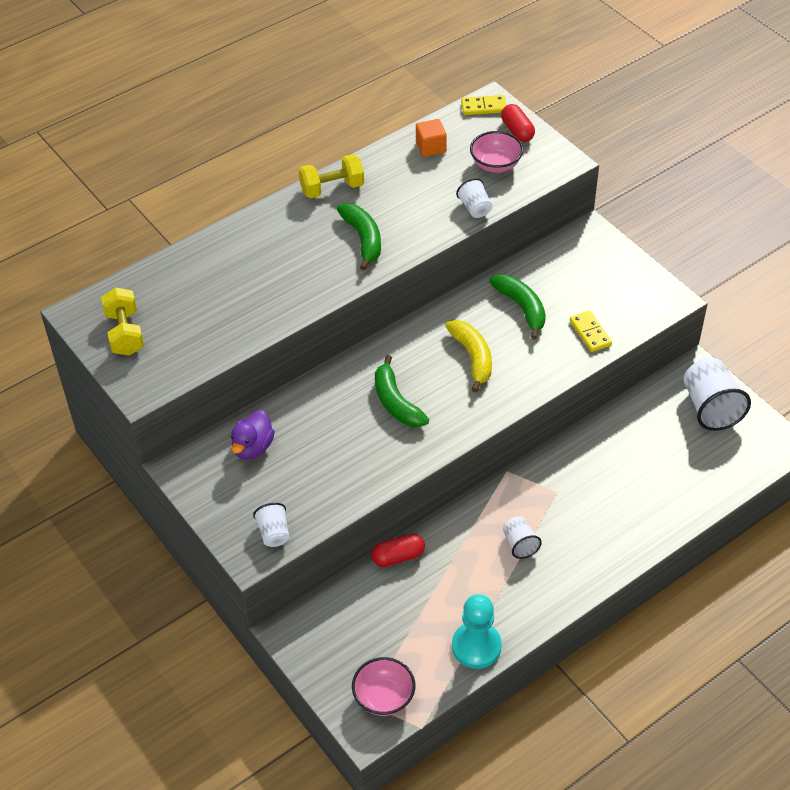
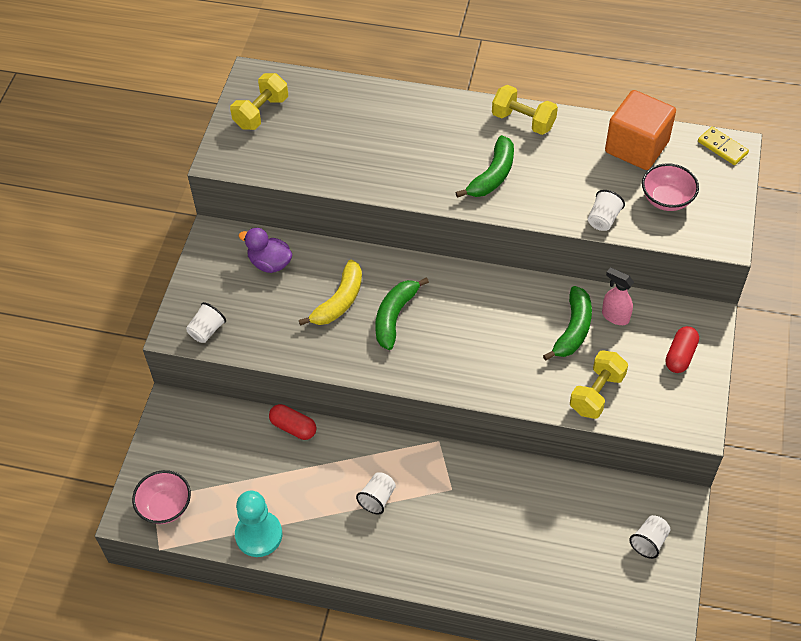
camera: 50 degrees right, 5 degrees up
purple duck [231,410,275,460] -> purple duck turned 45 degrees clockwise [239,228,292,273]
orange cube [416,119,447,157] -> orange cube [605,90,676,170], size x1.89
yellow banana [445,320,492,392] -> yellow banana moved to [299,260,362,326]
red capsule [501,104,535,142] -> red capsule moved to [665,326,699,373]
yellow domino [570,311,612,352] -> yellow dumbbell [570,351,628,419]
white cup [684,358,751,431] -> white cup [629,515,671,559], size x0.54
none -> pink spray bottle [602,267,634,325]

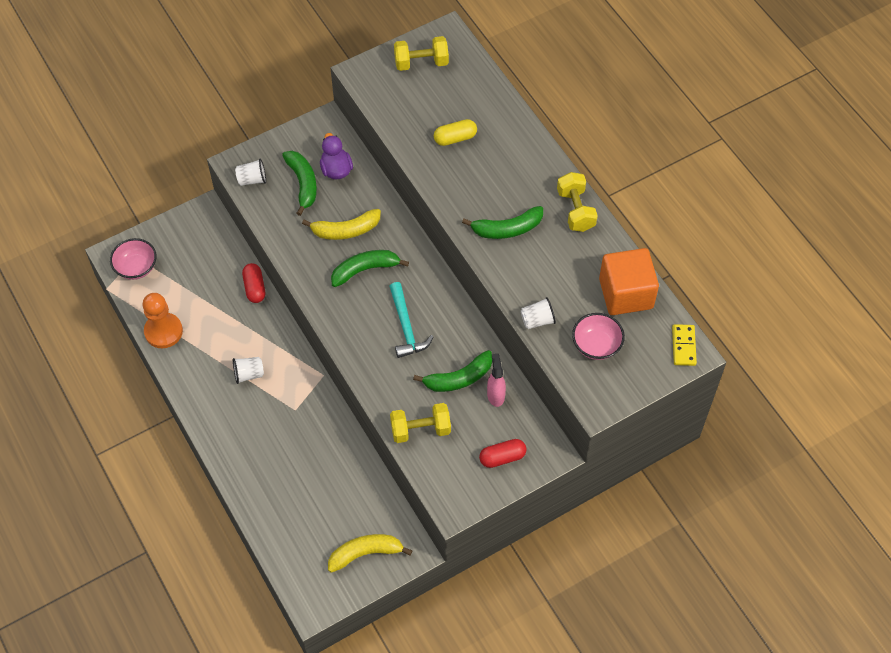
camera: 45 degrees right, 5 degrees up
turquoise pawn [235,491,282,557] -> orange pawn [142,293,183,348]
white cup [629,515,671,559] -> yellow banana [328,534,413,573]
none -> green banana [282,151,317,216]
none -> turquoise hammer [389,282,433,358]
none -> yellow capsule [434,119,477,146]

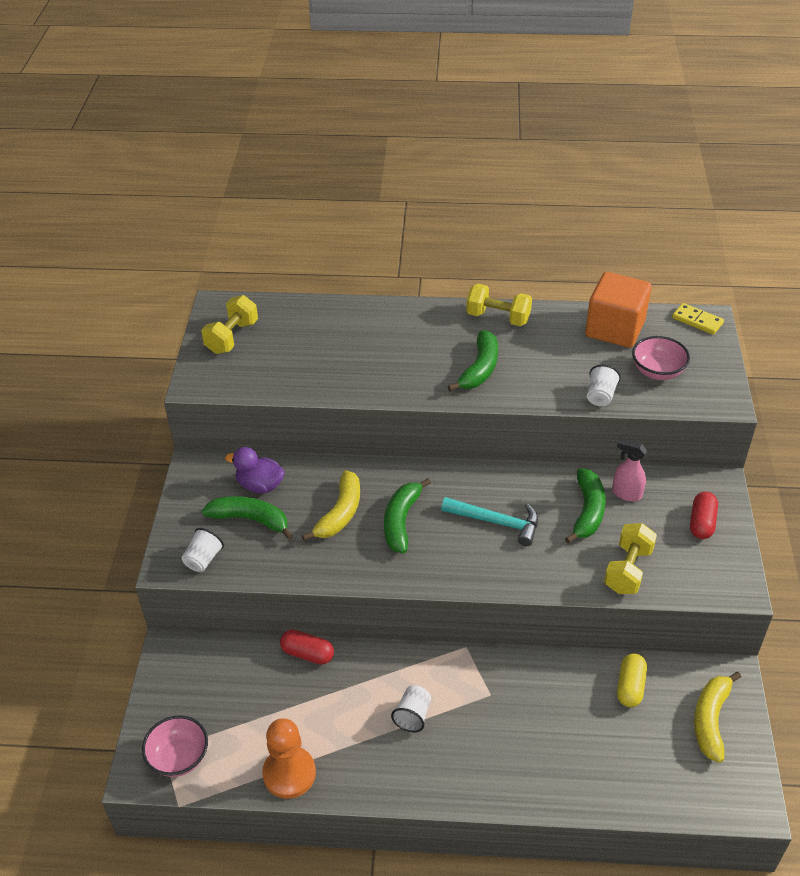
camera: 55 degrees left, 15 degrees down
yellow capsule [434,119,477,146] -> yellow capsule moved to [617,653,647,707]

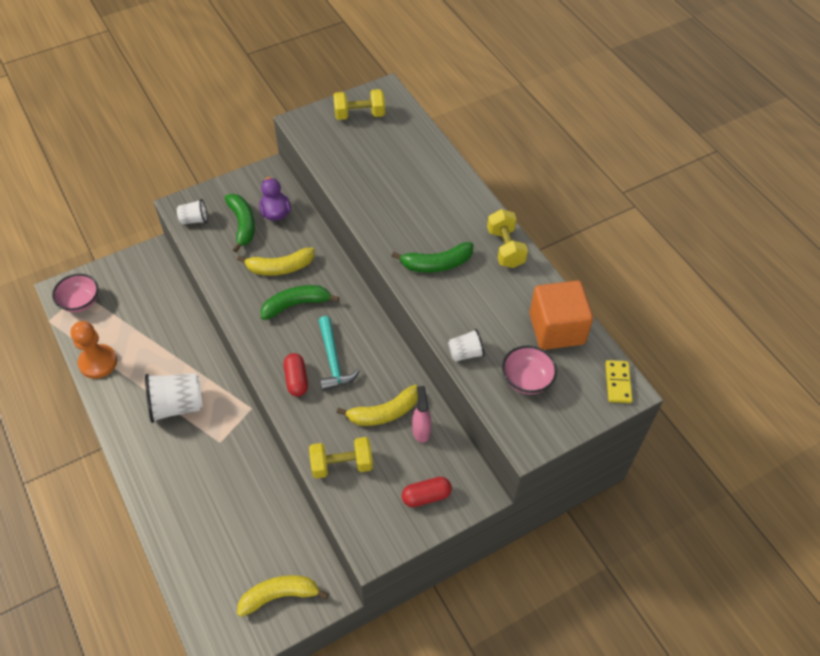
camera: 55 degrees right, 10 degrees up
red capsule [280,629,334,665] -> red capsule moved to [284,353,308,397]
white cup [391,685,431,732] -> white cup [145,373,203,423], size x1.85
green banana [565,468,606,544] -> yellow banana [337,385,418,426]
yellow capsule [617,653,647,707] -> none

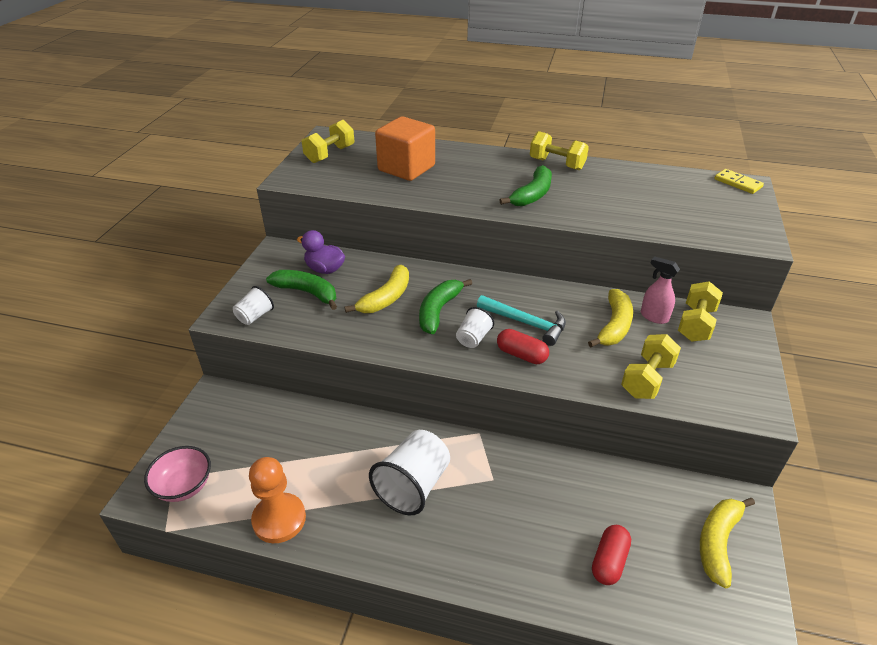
camera: 45 degrees left, 15 degrees down
red capsule [402,477,452,507] -> red capsule moved to [592,525,631,585]
white cup [448,329,485,362] -> white cup moved to [456,307,494,348]
pink bowl [502,345,557,394] -> none
orange cube [529,280,593,350] -> orange cube moved to [375,116,435,181]
none -> yellow dumbbell [678,281,723,342]

